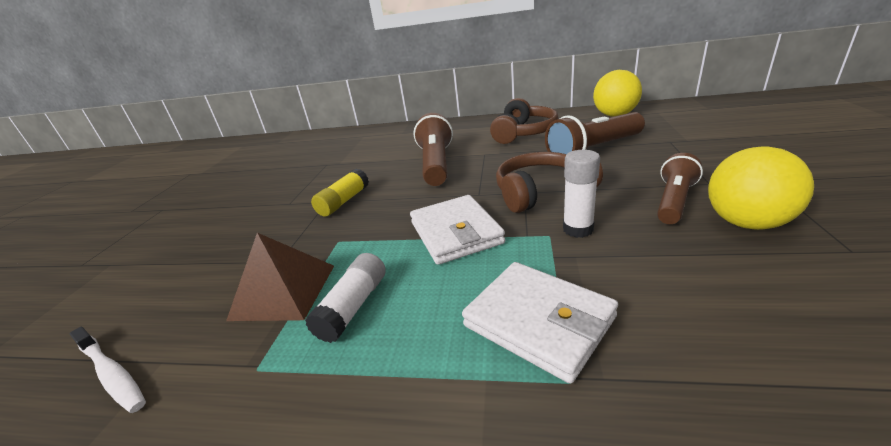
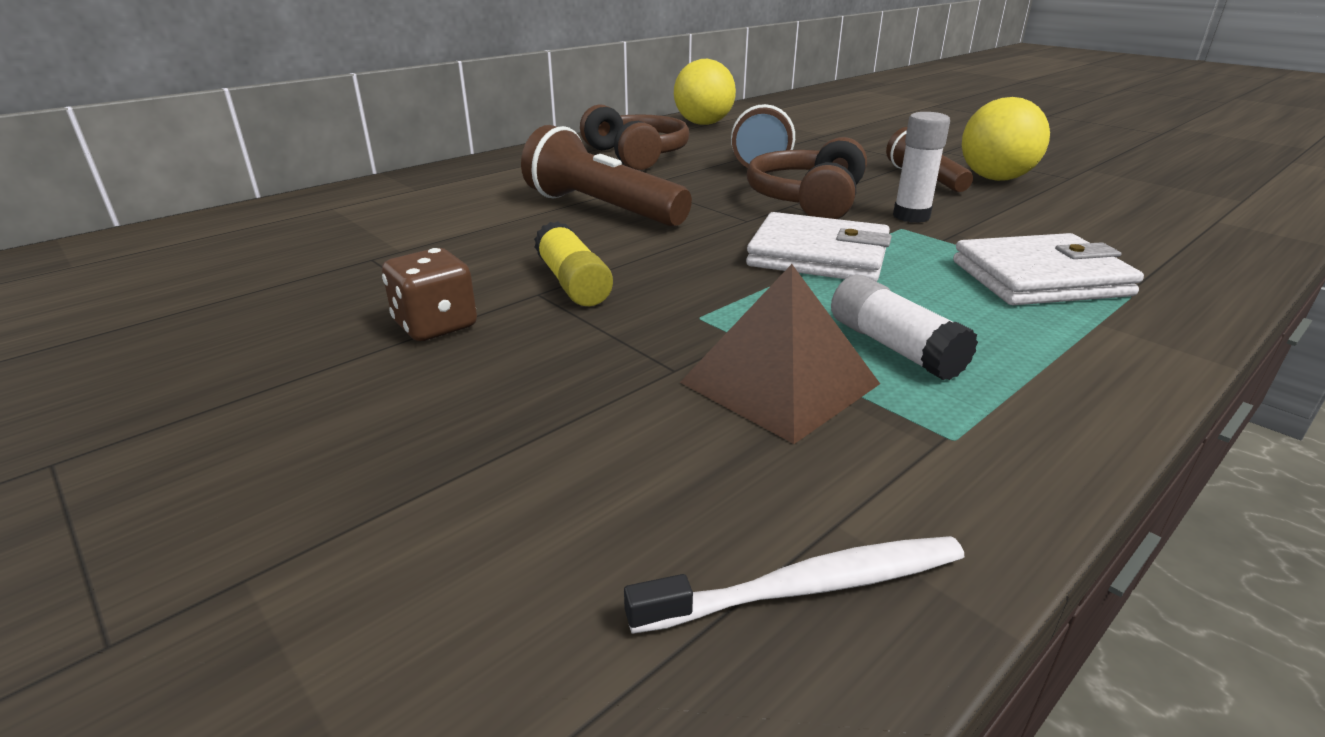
camera: 55 degrees left, 0 degrees up
none -> brown dice [382,248,477,341]

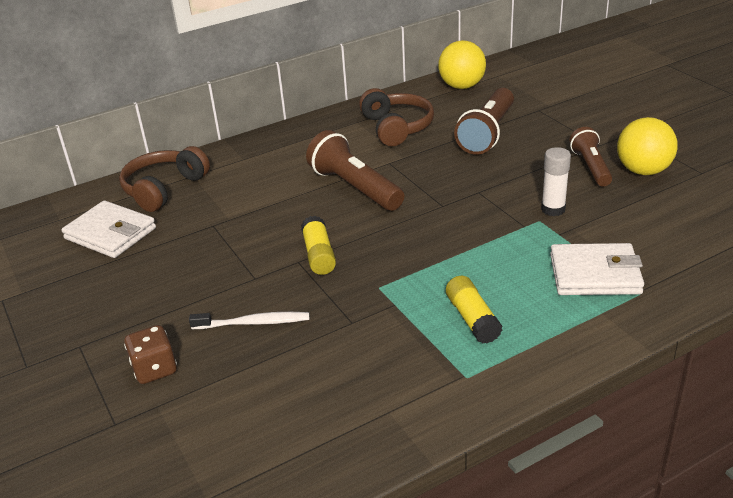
camera: 15 degrees right, 5 degrees up
brown dice [382,248,477,341] -> brown dice moved to [124,325,177,384]
white toothbrush [624,536,964,634] -> white toothbrush moved to [189,312,309,329]
brown pyramid [680,264,880,444] -> none
white wallet [746,212,892,282] -> white wallet moved to [61,200,156,258]
brown headphones [747,137,867,219] -> brown headphones moved to [119,146,210,212]
white glue stick [831,275,978,380] -> yellow glue stick [446,276,502,344]

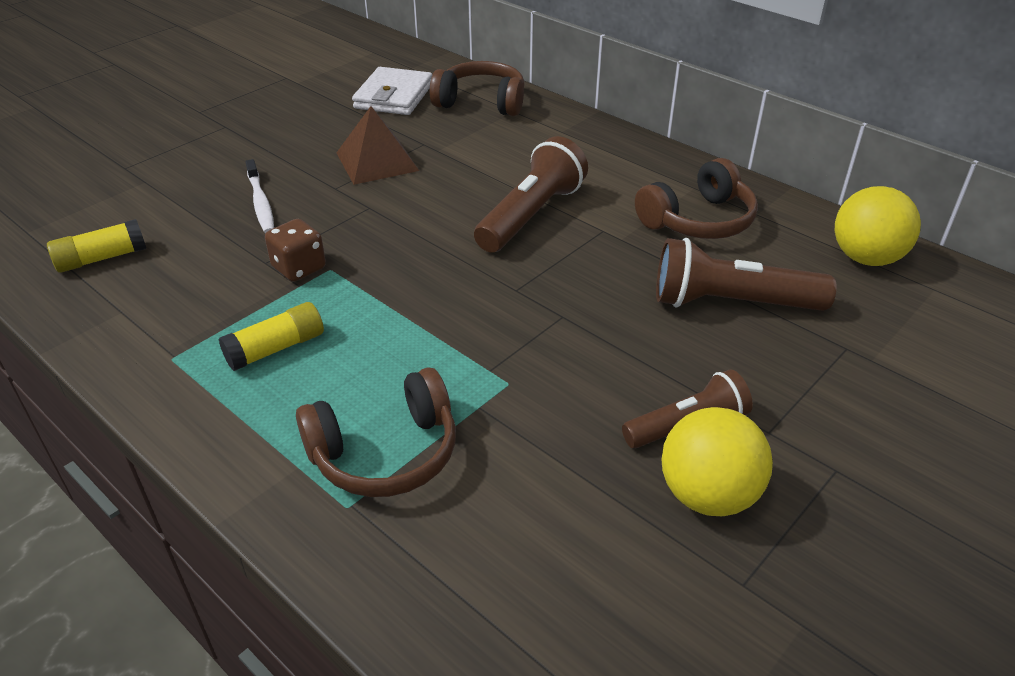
camera: 70 degrees right, 5 degrees up
brown dice [124,325,177,384] -> brown dice moved to [265,219,326,282]
yellow glue stick [301,216,336,275] -> yellow glue stick moved to [47,219,146,273]
white glue stick [541,147,571,216] -> none
white wallet [550,243,644,295] -> brown headphones [296,367,456,497]
none -> brown pyramid [336,106,419,185]

